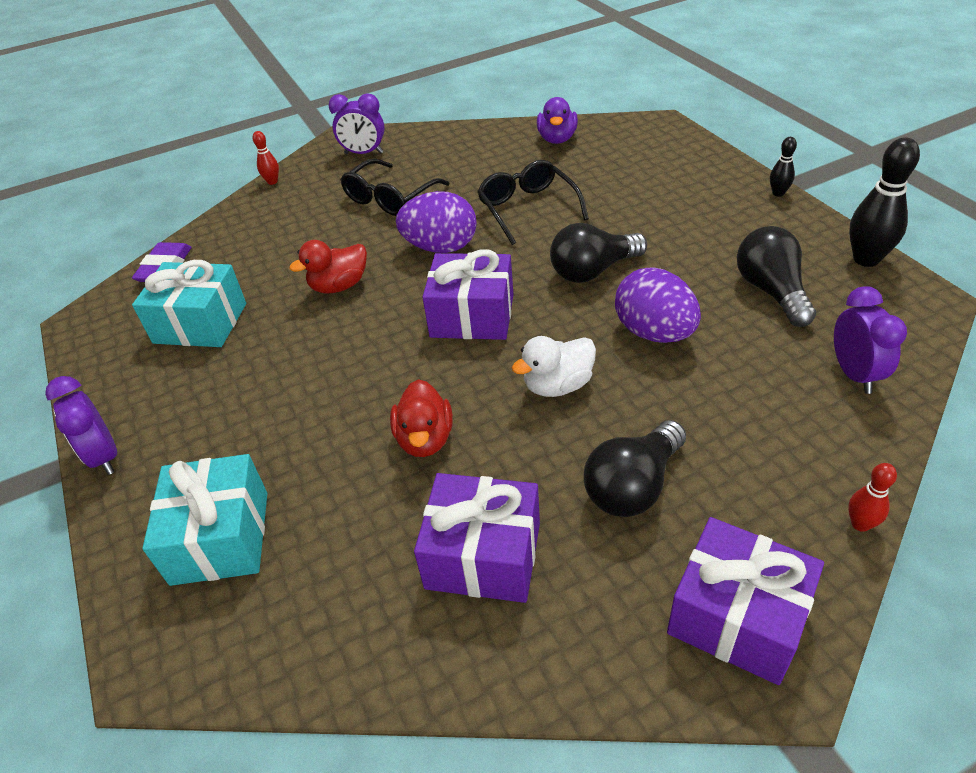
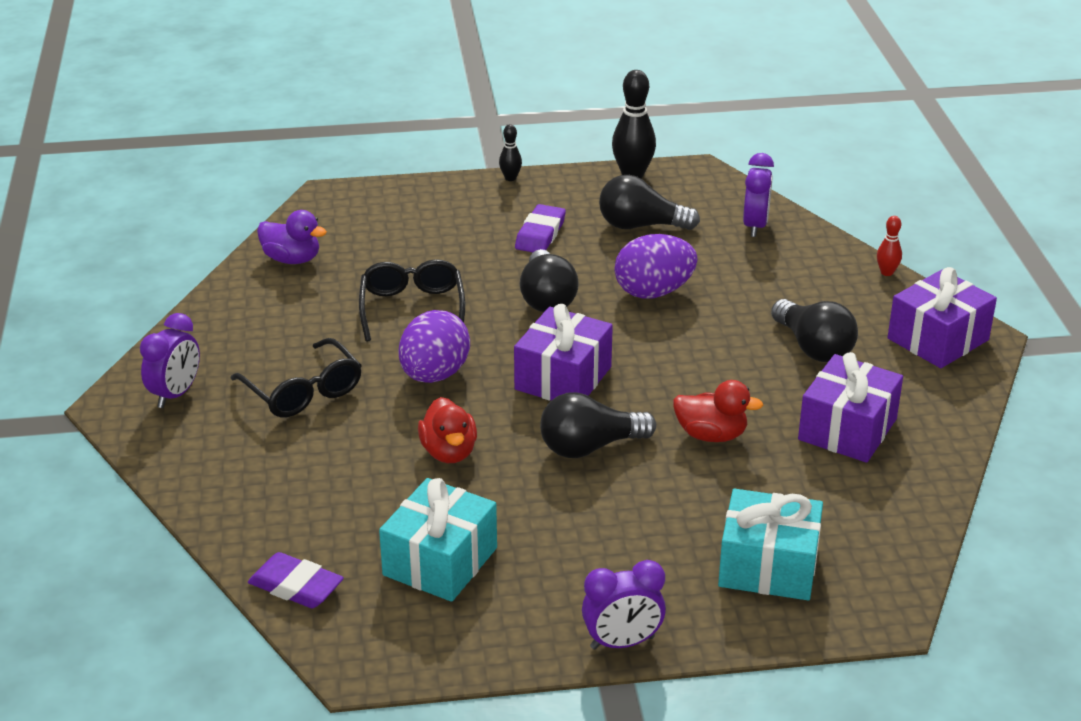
camera: 75 degrees left, 10 degrees down
red bowling pin [252,131,279,185] -> none
black glasses [477,160,589,245] -> black glasses turned 90 degrees clockwise [359,259,465,342]
white duck [512,336,596,397] -> none
purple clock [834,286,907,394] -> purple clock turned 90 degrees clockwise [743,153,774,237]
none -> purple eraser [515,204,566,252]
none -> black light bulb [540,392,656,458]

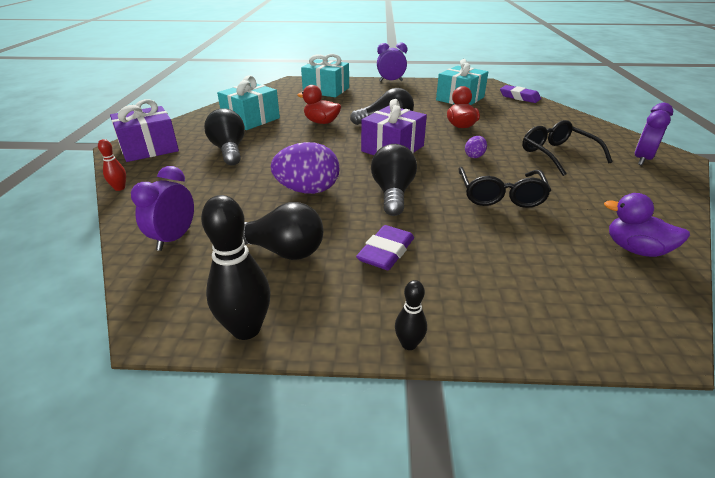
camera: 170 degrees left, 0 degrees up
purple egg [399,310,470,383] -> purple egg [465,136,487,158], size x0.48
purple gift [798,352,903,463] -> turquoise gift [217,75,280,130]

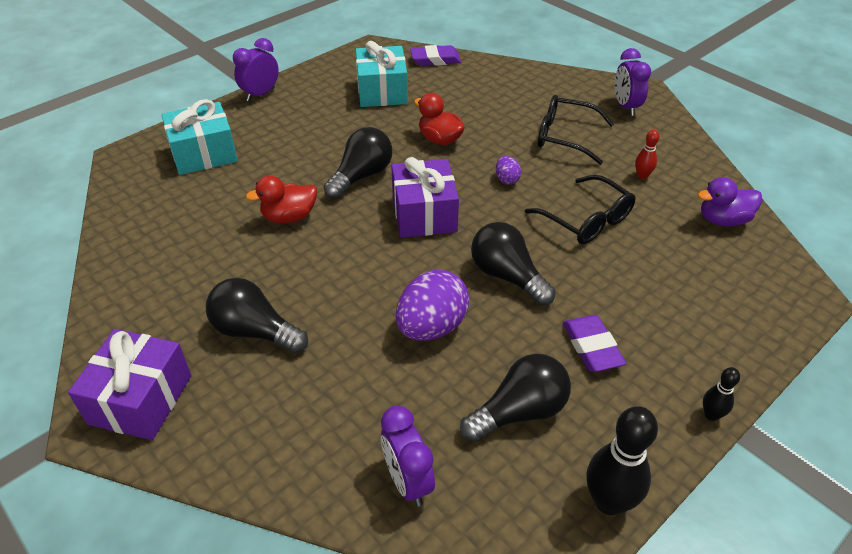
camera: 45 degrees left, 10 degrees up
red bowling pin [98,139,126,191] -> red bowling pin moved to [635,130,659,179]
turquoise gift [217,75,280,130] -> none

